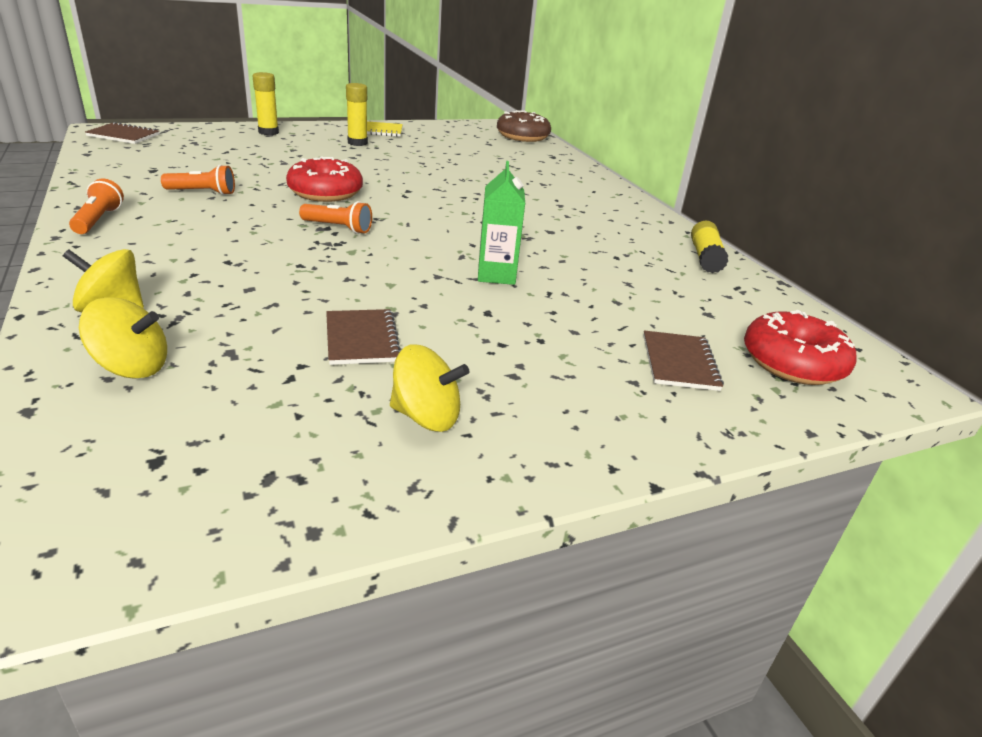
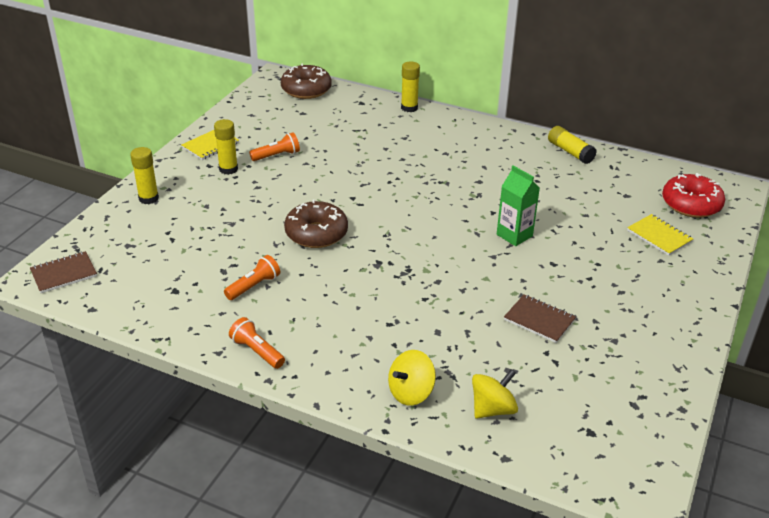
camera: 40 degrees left, 5 degrees up
red donut [286,156,363,202] -> brown donut [284,199,348,248]
orange flashlight [299,201,372,234] -> orange flashlight moved to [249,132,300,161]
yellow spinning top [390,345,469,432] -> none
brown notebook [643,330,724,391] -> yellow notebook [627,214,693,256]
none -> yellow glue stick [401,61,420,112]

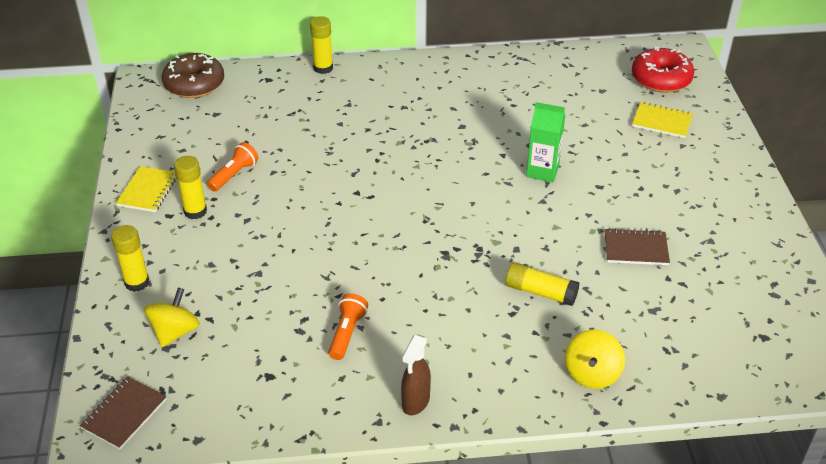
camera: 30 degrees left, 5 degrees up
orange flashlight [229,317,285,369] -> brown spray bottle [401,334,431,415]
brown donut [284,199,348,248] -> none
yellow spinning top [472,369,518,419] -> yellow spinning top moved to [144,287,200,347]
yellow glue stick [548,126,597,164] -> yellow glue stick moved to [506,262,579,306]

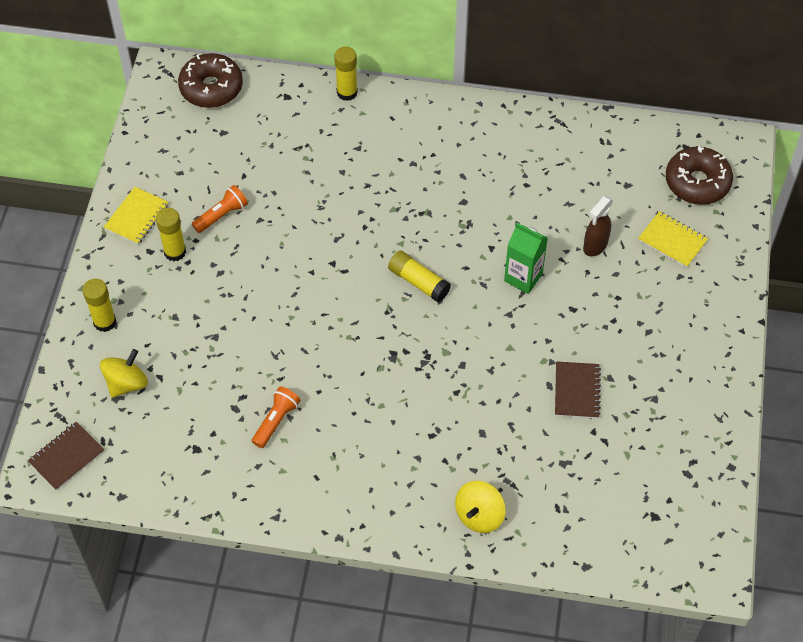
camera: 15 degrees right, 15 degrees up
brown spray bottle [401,334,431,415] -> brown spray bottle moved to [583,196,613,256]
yellow glue stick [506,262,579,306] -> yellow glue stick moved to [388,251,451,302]
brown notebook [604,228,670,265] -> brown notebook turned 75 degrees clockwise [555,361,601,419]
red donut [632,46,694,93] -> brown donut [666,146,733,205]

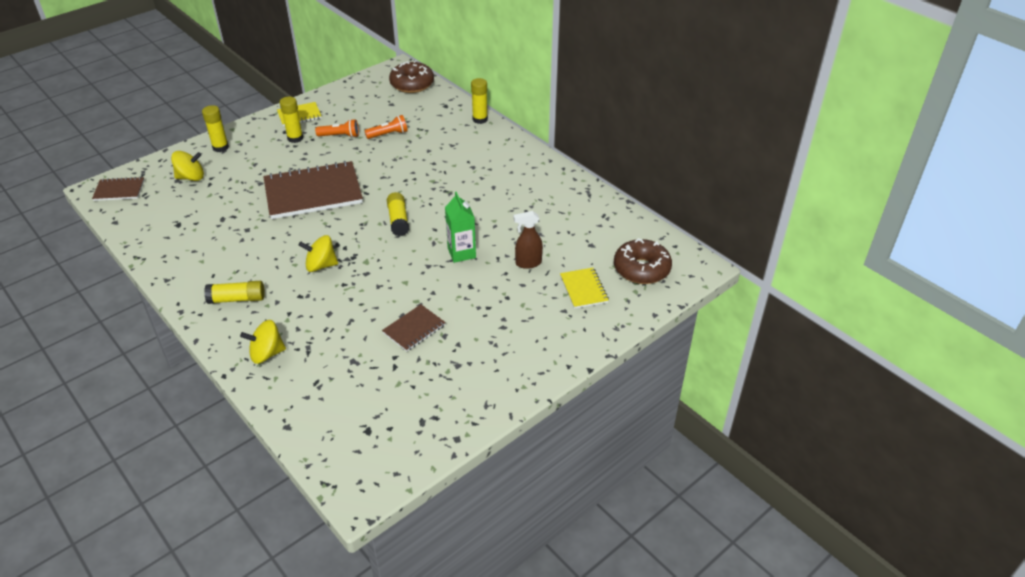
camera: 40 degrees right, 15 degrees down
orange flashlight [252,386,300,448] -> orange flashlight moved to [364,115,408,139]
none -> yellow glue stick [204,281,265,304]
none -> brown notebook [263,161,363,219]
none -> yellow spinning top [299,235,338,272]

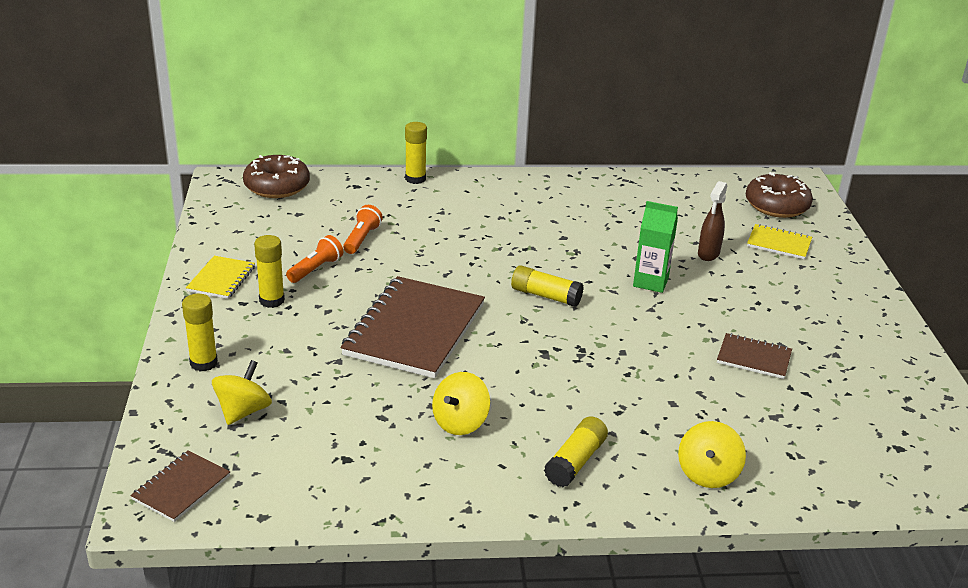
camera: 55 degrees left, 10 degrees down
yellow spinning top [299,235,338,272] -> yellow spinning top moved to [432,372,490,435]
brown notebook [382,304,446,351] -> brown notebook turned 60 degrees counterclockwise [717,333,792,379]

